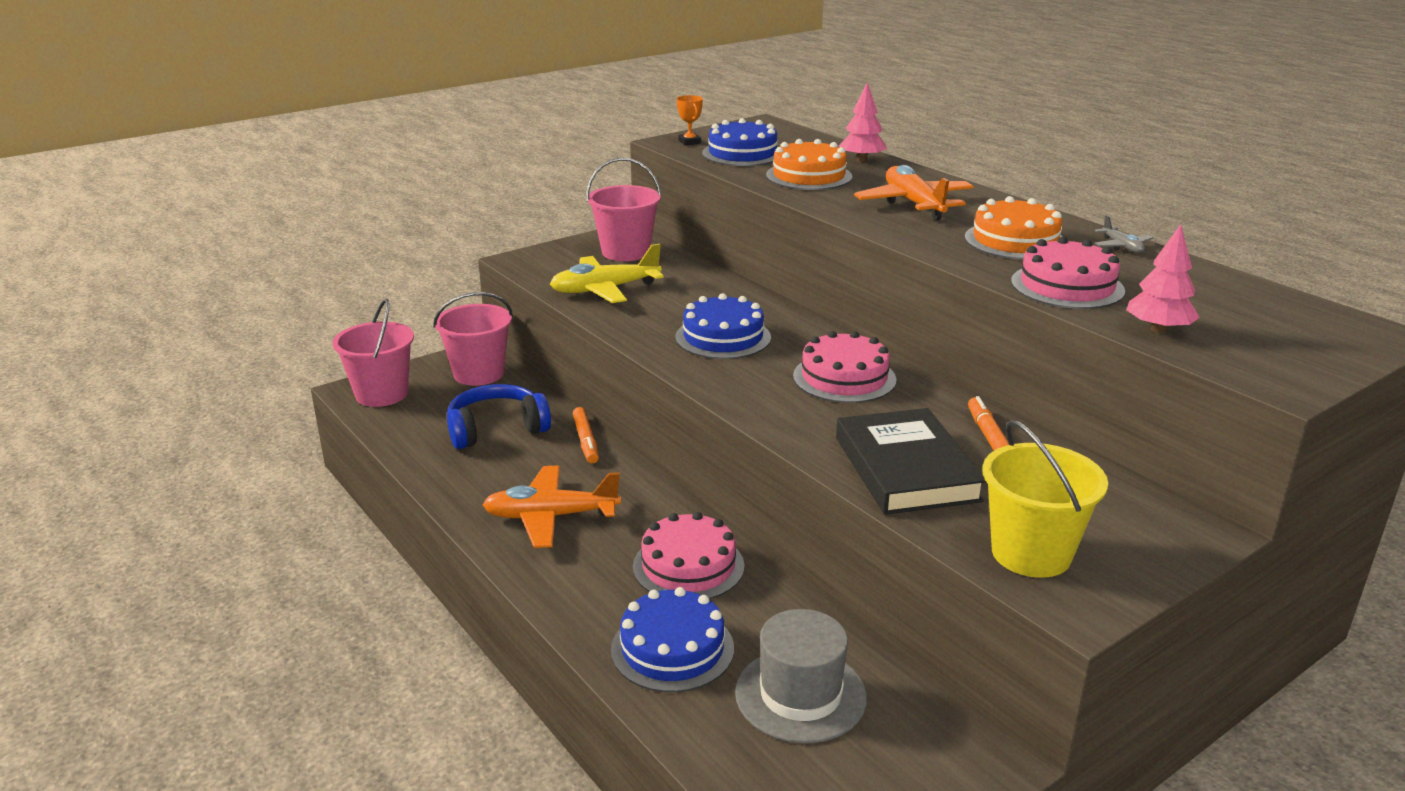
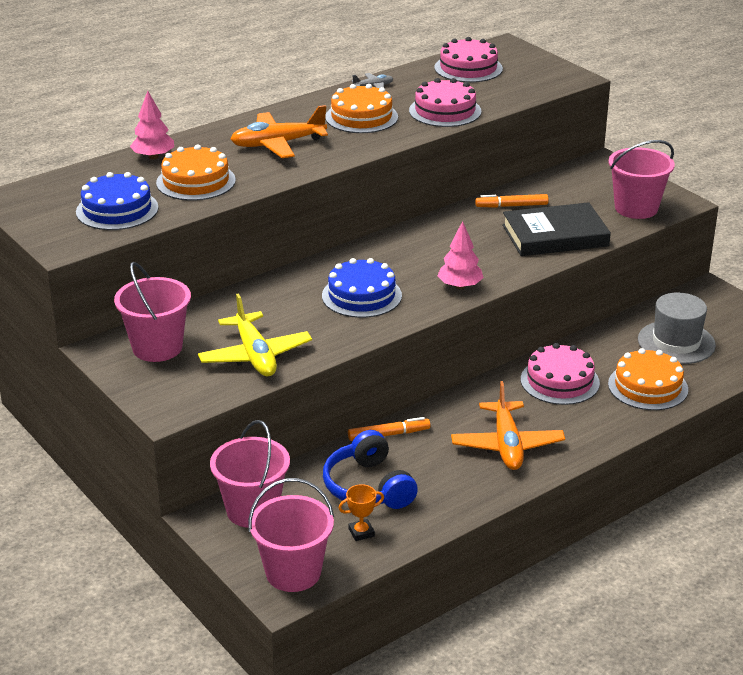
camera: 90 degrees left, 5 degrees up
blue cake [611,587,734,692] -> orange cake [608,348,688,410]
orange trophy [677,95,703,145] -> orange trophy moved to [338,484,384,541]
pink cake [793,331,896,403] -> pink cake moved to [434,37,503,82]
yellow bucket [983,419,1108,578] -> pink bucket [609,140,675,219]
pink tree [1126,224,1200,333] -> pink tree moved to [437,221,484,289]

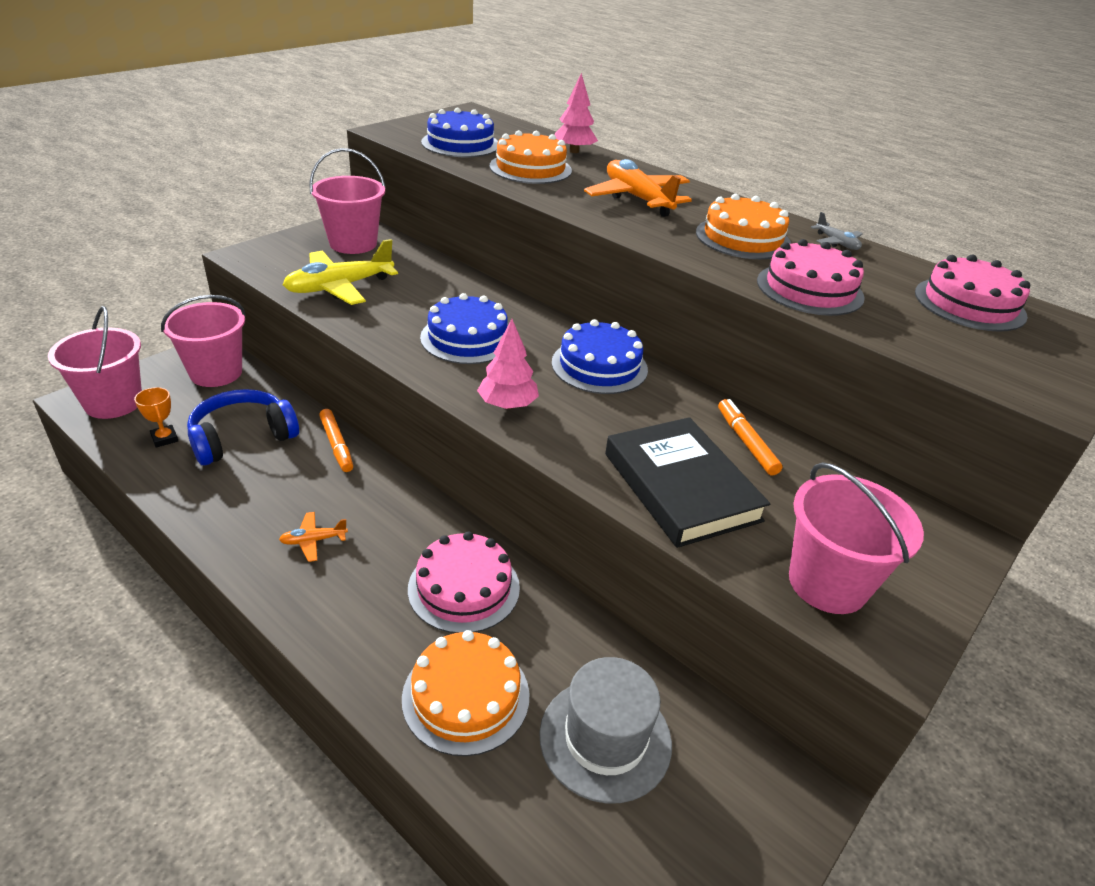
camera: 75 degrees right, 5 degrees up
orange plane [451,381,565,470] -> orange plane [279,512,348,562], size x0.47
none -> blue cake [552,319,648,394]

